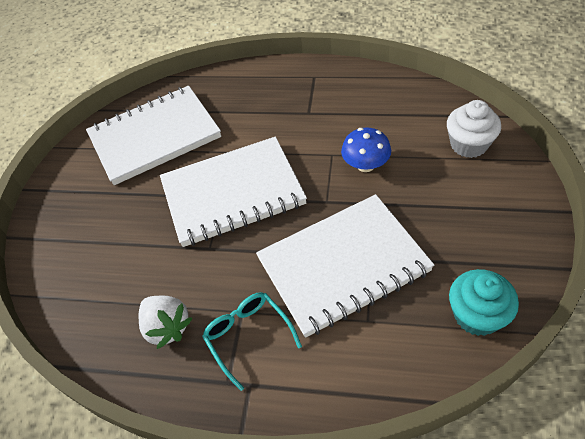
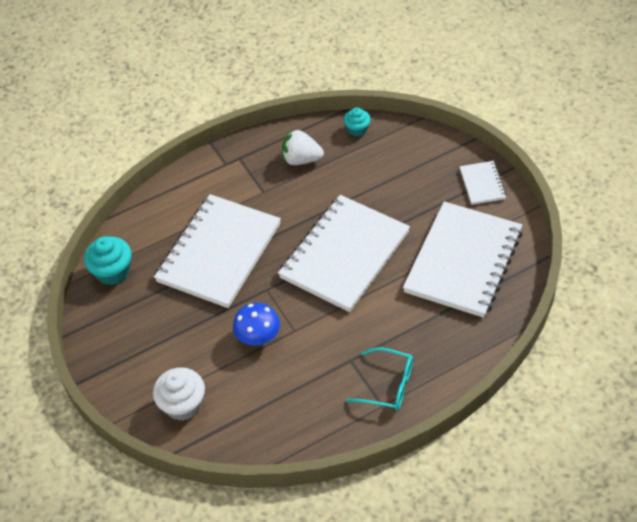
camera: 140 degrees right, 0 degrees up
turquoise glasses [202,292,302,391] -> turquoise glasses moved to [346,347,413,410]
none -> turquoise cupcake [344,108,371,137]
none -> white notebook [460,161,507,205]

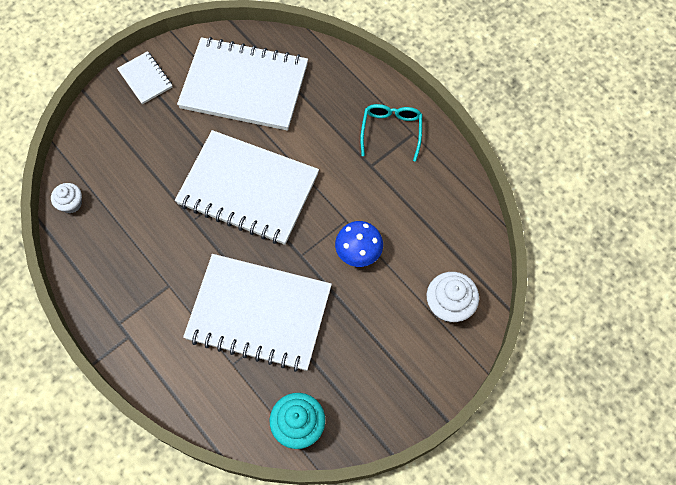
camera: 105 degrees left, 15 degrees up
white strawberry [282,129,324,165] -> none
turquoise cupcake [344,108,371,137] -> white cupcake [51,183,82,213]
white notebook [460,161,507,205] -> white notebook turned 75 degrees clockwise [117,51,173,104]

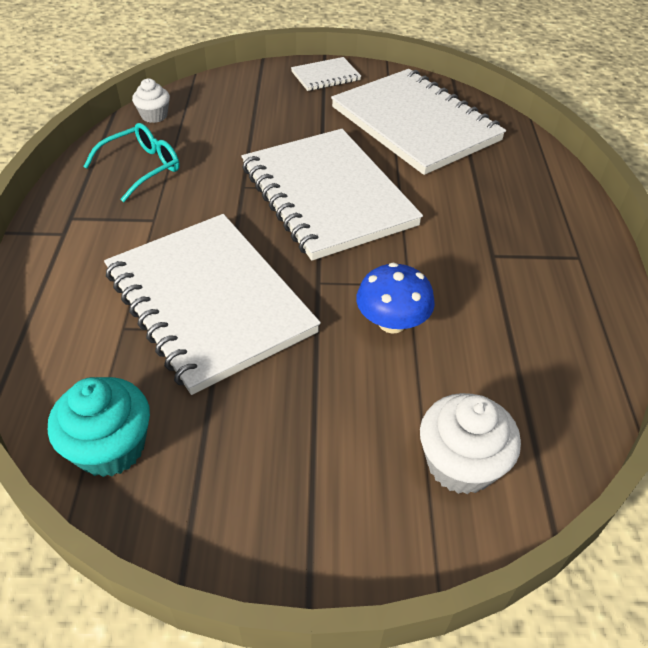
camera: 40 degrees right, 20 degrees down
white notebook [117,51,173,104] -> white notebook turned 60 degrees clockwise [291,57,361,91]
turquoise glasses [360,104,422,162] -> turquoise glasses moved to [83,123,180,202]

